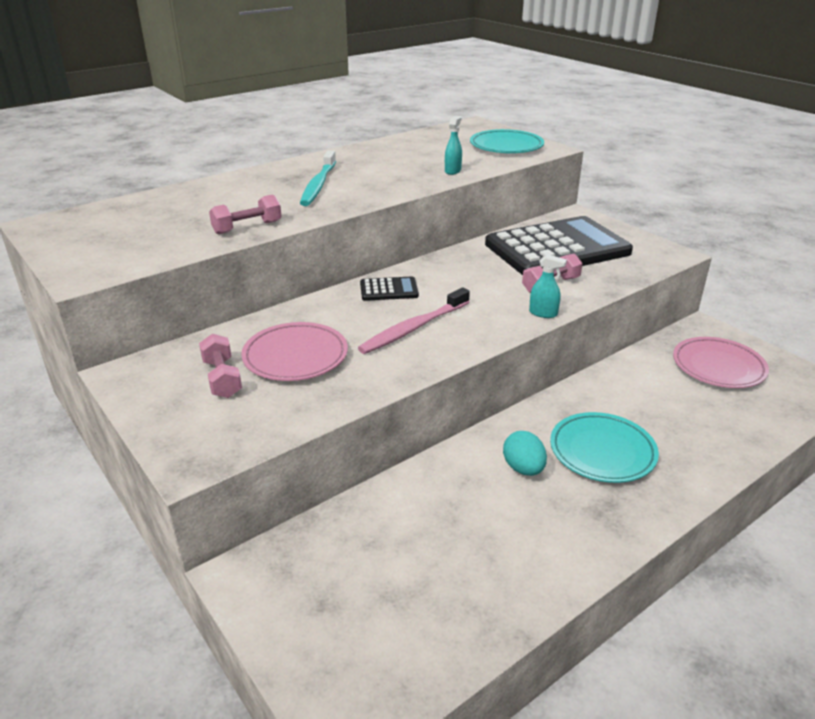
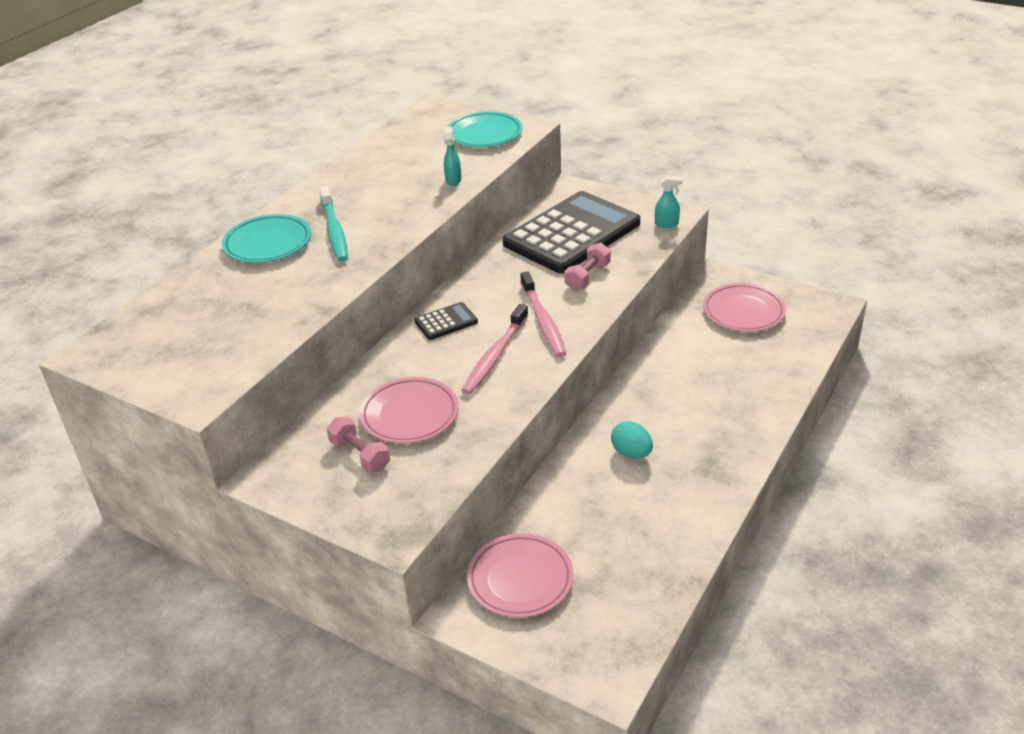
camera: 20 degrees left, 5 degrees up
pink dumbbell [209,194,282,234] -> none
turquoise spray bottle [529,254,567,318] -> turquoise spray bottle moved to [655,176,683,228]
turquoise plate [550,412,659,483] -> turquoise plate moved to [222,214,311,263]
none -> pink plate [467,533,574,618]
none -> pink toothbrush [520,272,566,357]

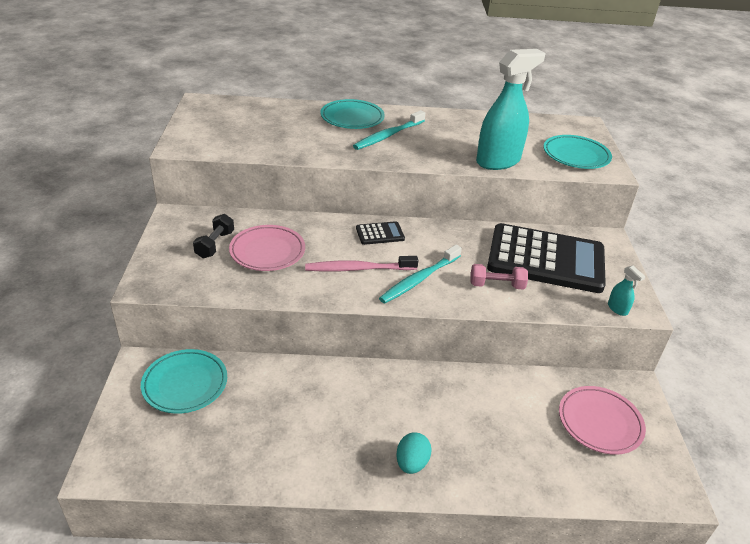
camera: 55 degrees right, 0 degrees up
pink dumbbell [327,416,390,473] -> black dumbbell [193,214,234,258]
black calculator [414,302,478,340] -> black calculator turned 45 degrees counterclockwise [356,221,405,245]
turquoise spray bottle [444,127,461,186] -> turquoise spray bottle [476,49,546,170], size x2.46
pink plate [467,533,574,618] -> turquoise plate [141,349,227,414]
pink toothbrush [520,272,566,357] -> turquoise toothbrush [379,245,462,303]
turquoise egg [611,421,653,459] -> turquoise egg moved to [396,432,431,474]

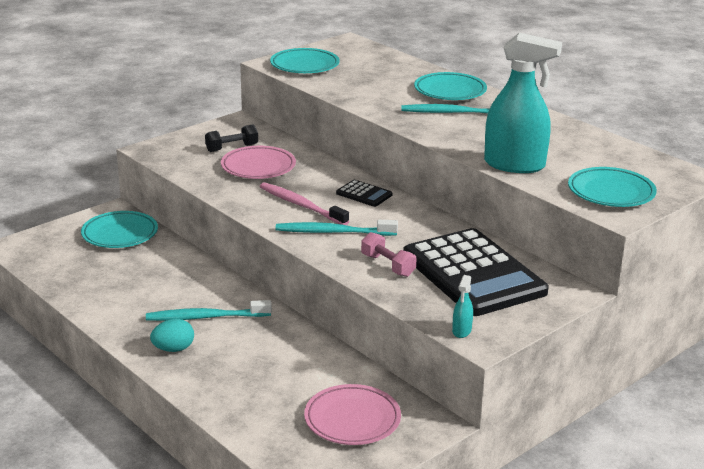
camera: 50 degrees right, 10 degrees down
none -> turquoise toothbrush [146,300,272,321]
none -> turquoise plate [270,48,340,73]

